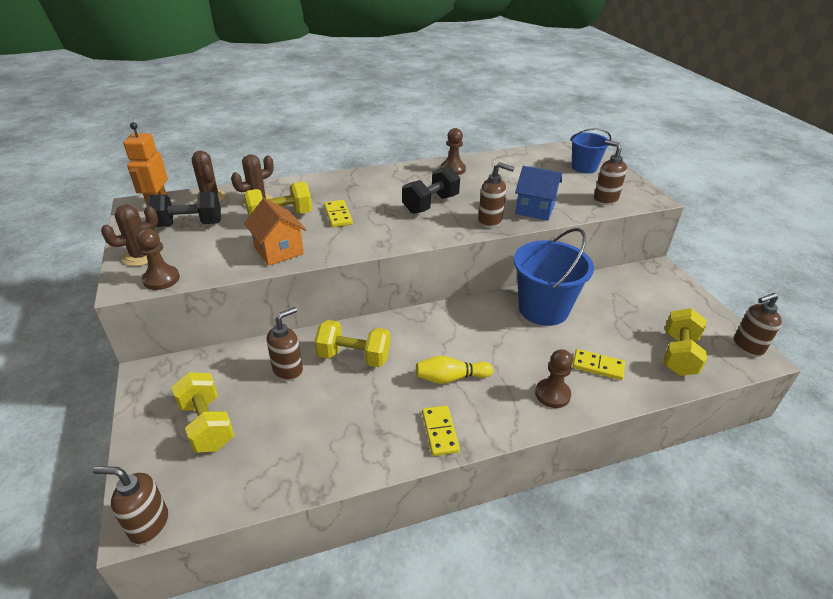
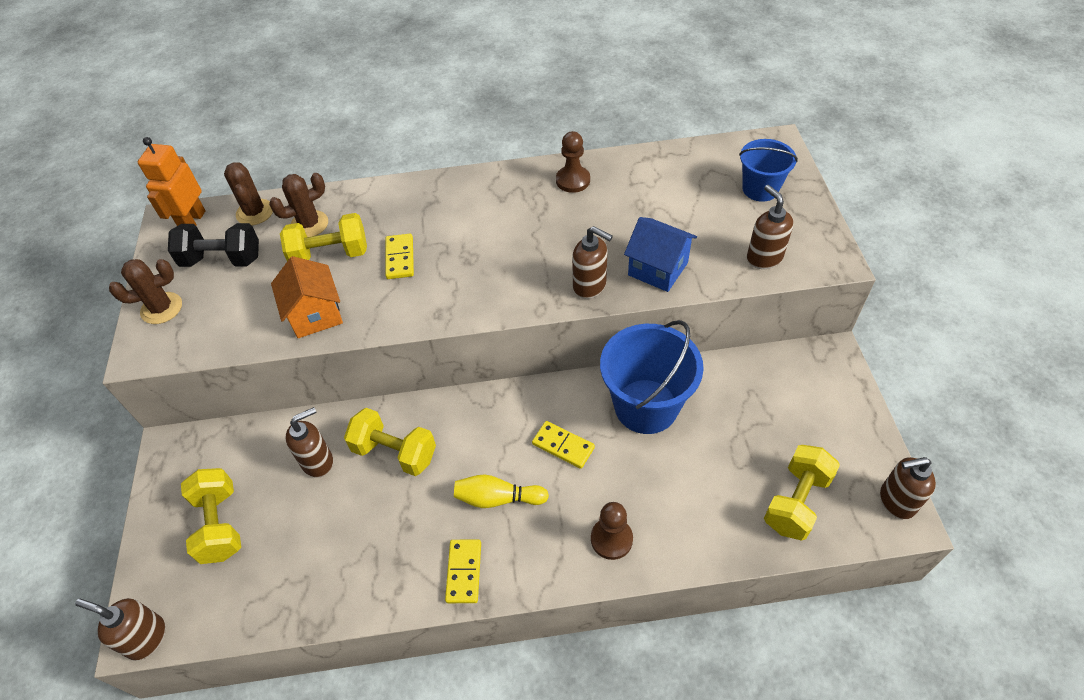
camera: 15 degrees right, 15 degrees up
brown pawn [136,229,180,290] -> none
black dumbbell [402,166,460,214] -> none
yellow domino [573,349,625,380] -> yellow domino moved to [532,421,595,469]

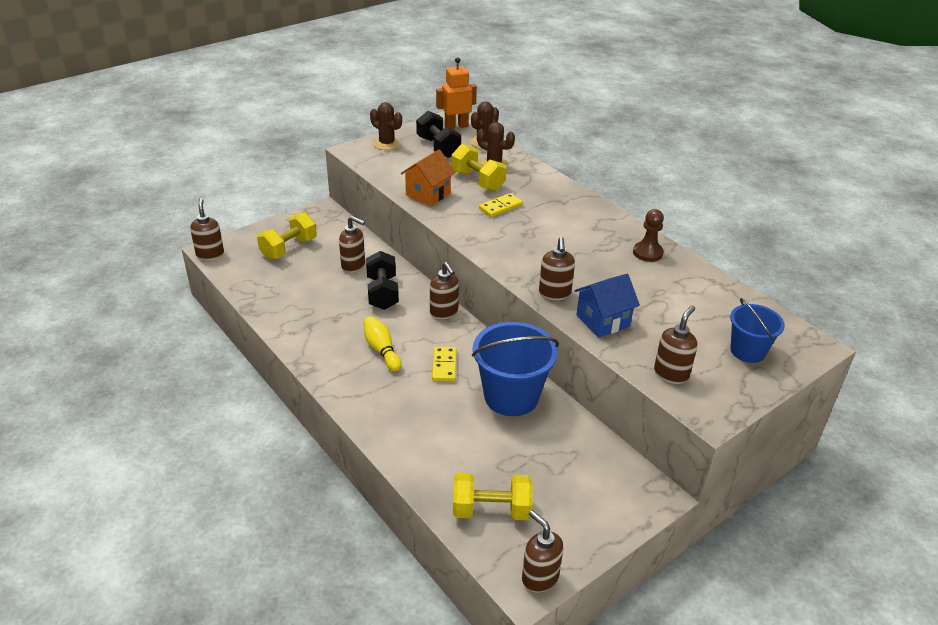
camera: 55 degrees right, 15 degrees down
yellow dumbbell [344,408,436,476] -> black dumbbell [366,251,399,310]
yellow domino [445,539,481,603] -> none
brown pawn [591,502,633,560] -> none
blue house [624,217,697,292] -> blue house turned 60 degrees clockwise [574,274,640,338]
none -> brown soap dispenser [430,262,459,319]

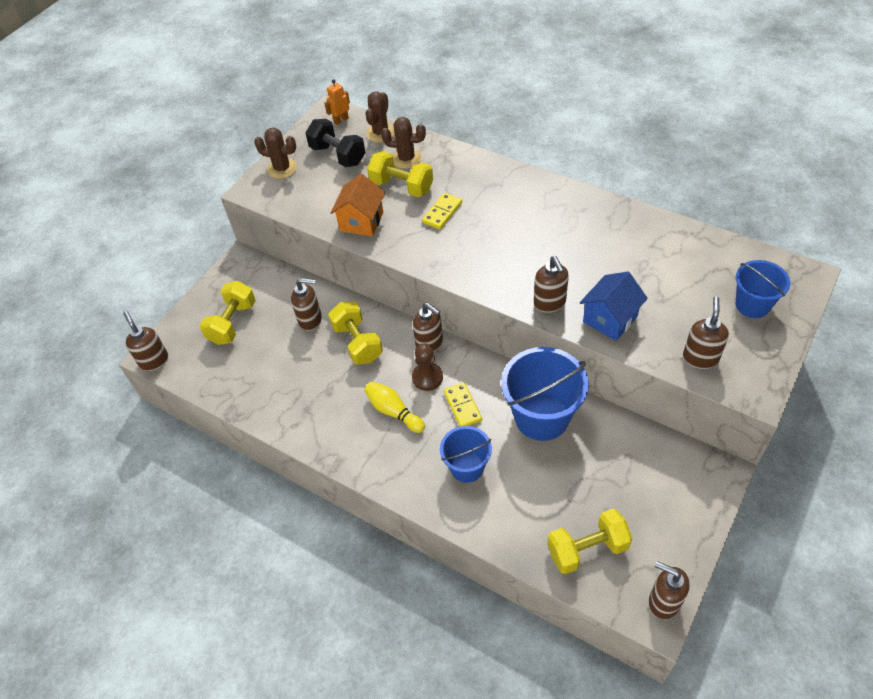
camera: 15 degrees left, 15 degrees up
black dumbbell [366,251,399,310] -> yellow dumbbell [328,302,383,364]
orange robot [436,57,477,129] -> orange robot [324,80,350,125], size x0.61
brown pawn [633,209,664,262] -> brown pawn moved to [412,343,443,391]
none -> blue bucket [440,426,492,483]

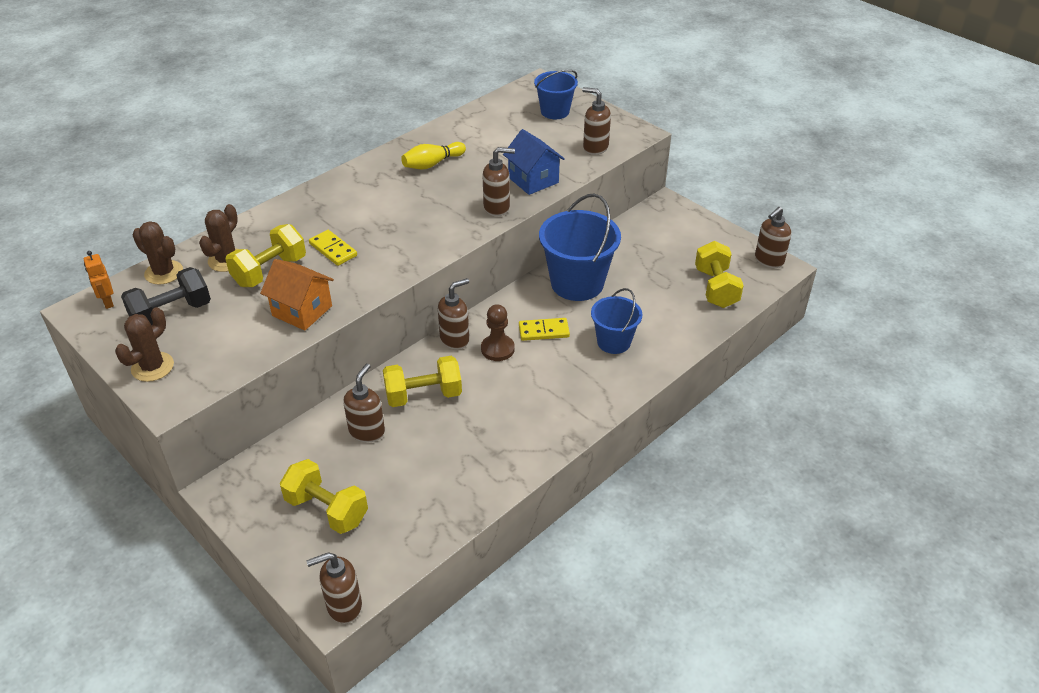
camera: 80 degrees left, 10 degrees down
yellow bowling pin [364,381,425,433] -> yellow bowling pin moved to [401,142,466,169]

